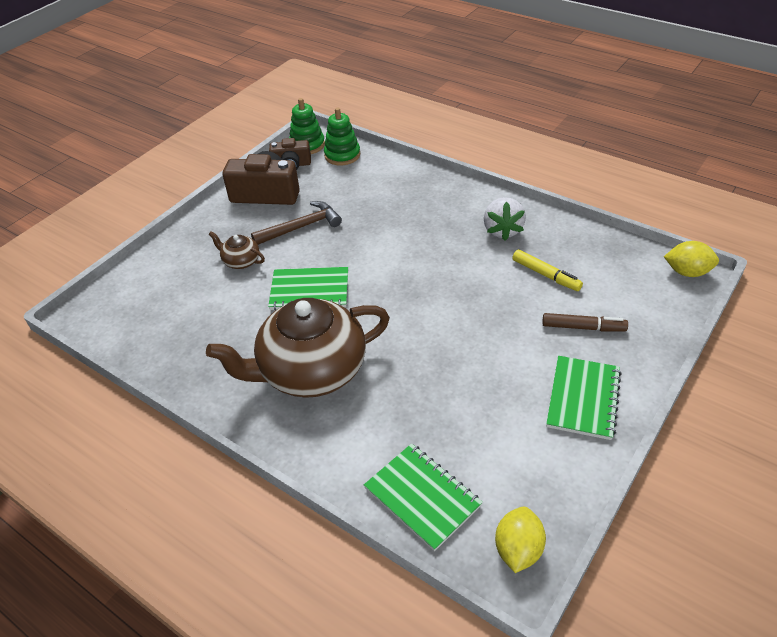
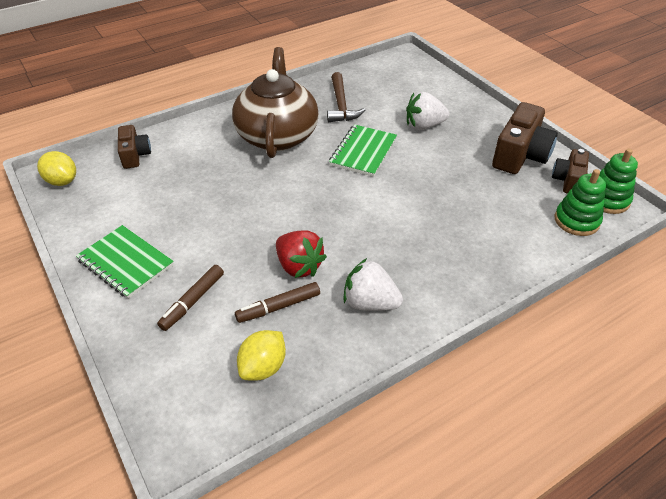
camera: 110 degrees right, 0 degrees up
brown teapot [209,231,265,269] -> white strawberry [406,92,450,130]
brown hammer [251,201,342,245] -> brown hammer moved to [327,72,365,122]
green notebook [364,444,483,551] -> brown camera [118,125,151,169]
yellow marker [512,250,583,291] -> brown marker [235,282,320,323]
yellow lemon [664,241,719,277] -> yellow lemon moved to [237,330,286,381]
none -> red strawberry [276,230,327,278]

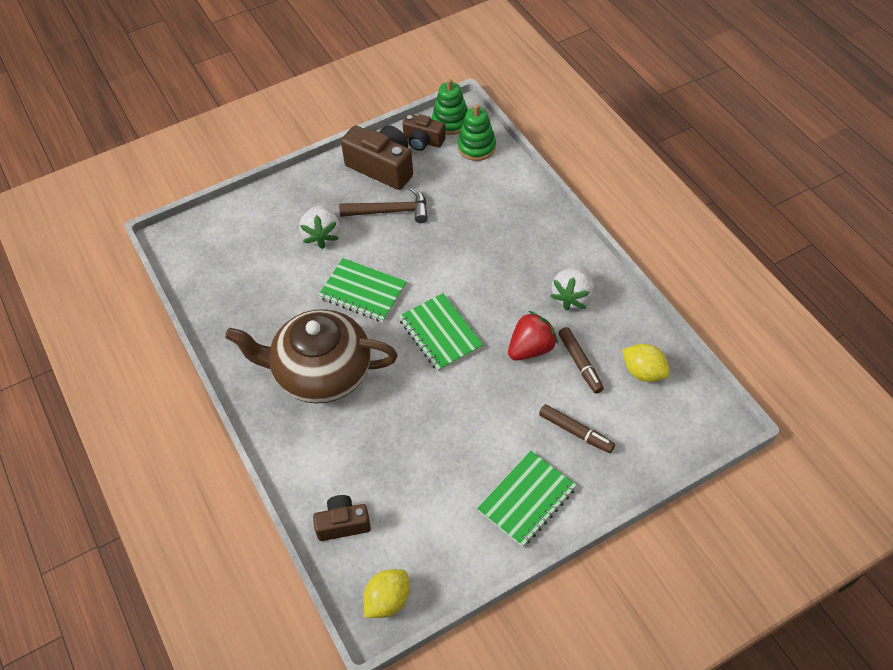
camera: 85 degrees left, 10 degrees up
brown hammer [327,72,365,122] -> brown hammer moved to [339,187,428,223]
none -> green notebook [399,293,483,372]

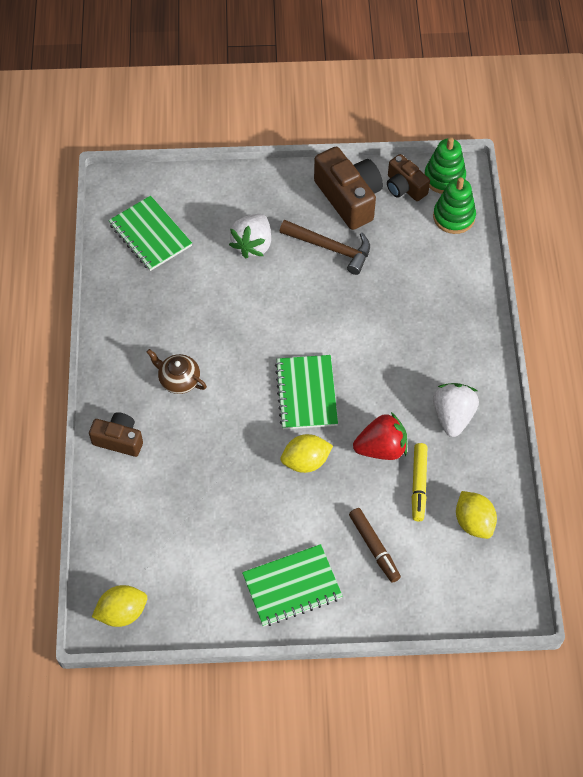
camera: 25 degrees right, 5 degrees up
brown teapot [225,309,398,404] -> brown teapot [147,349,207,394], size x0.42
brown camera [313,495,371,541] -> brown camera moved to [89,412,143,457]
green notebook [318,258,407,322] -> green notebook moved to [108,196,192,271]
white strawberry [551,266,594,311] -> white strawberry turned 135 degrees clockwise [433,383,479,437]
brown marker [558,327,604,394] -> yellow marker [412,443,427,521]
none -> yellow lemon [281,434,333,473]

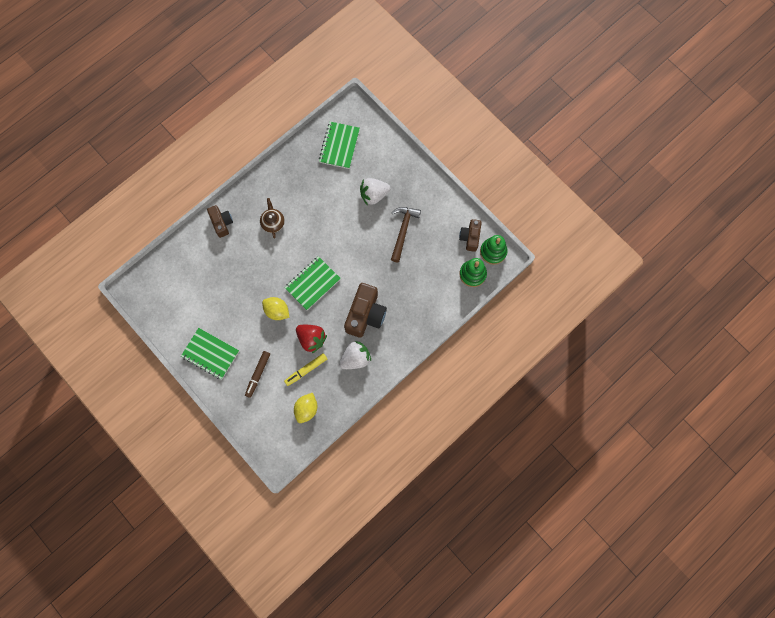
camera: 50 degrees right, 15 degrees up
yellow lemon [92,585,147,627] -> none
brown hammer [279,220,370,275] -> brown hammer turned 150 degrees counterclockwise [391,207,421,262]
brown camera [314,147,383,230] -> brown camera moved to [344,283,387,338]

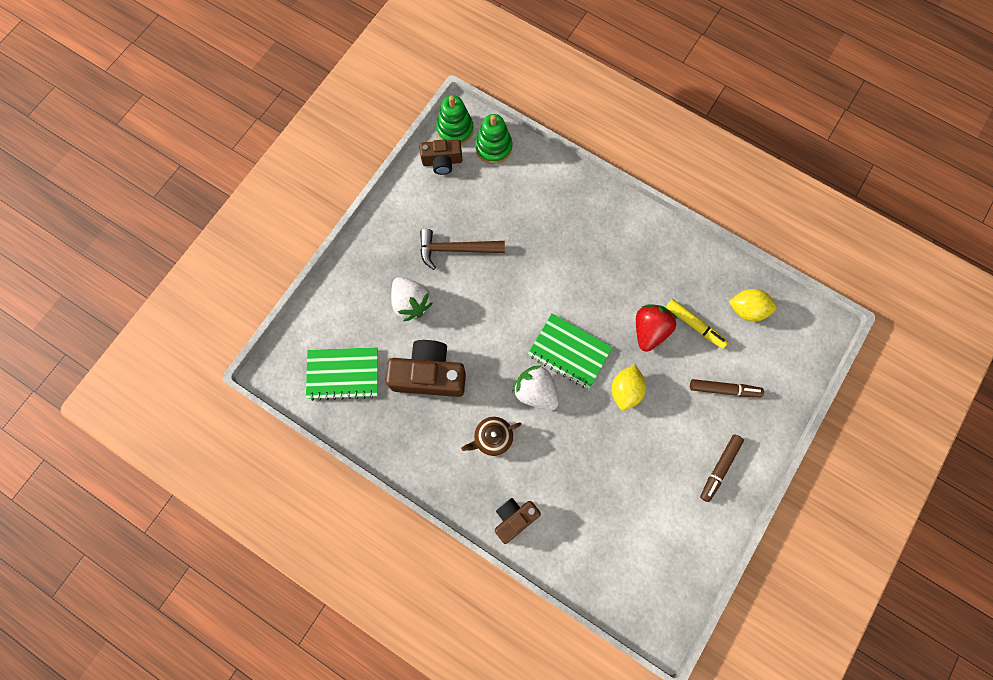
camera: 105 degrees left, 0 degrees up
green notebook [181,328,239,379] -> brown marker [700,434,744,502]
white strawberry [339,341,371,369] -> white strawberry moved to [512,365,559,410]
brown camera [344,283,387,338] -> brown camera moved to [385,340,466,397]

